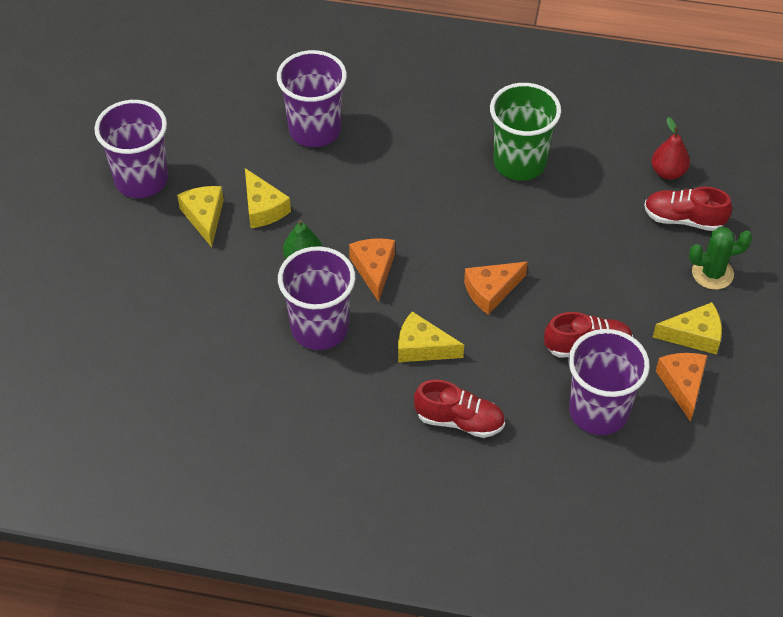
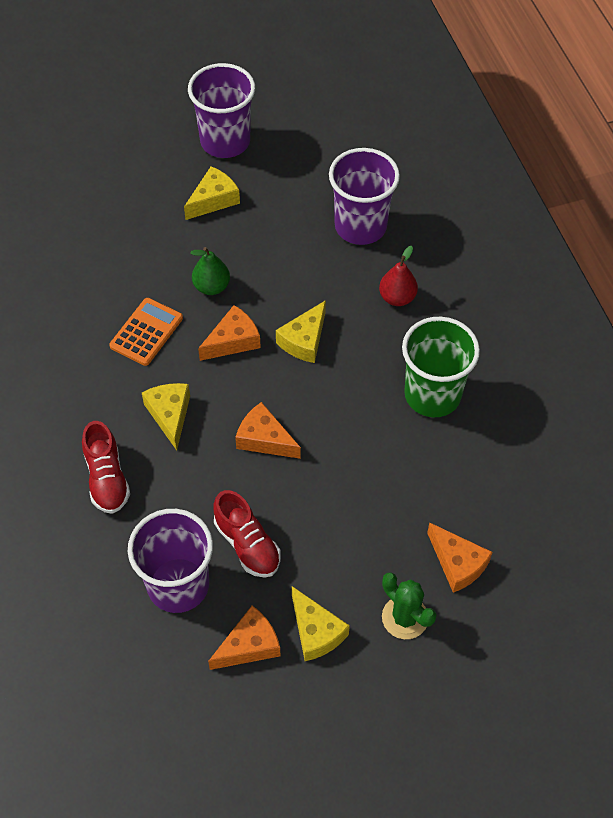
camera: 60 degrees right, 5 degrees up
yellow cheese [245,168,291,228] -> yellow cheese moved to [276,300,326,363]
purple cup [278,246,355,350] -> orange calculator [109,298,183,366]
red shoe [644,187,732,231] -> orange cheese [427,522,493,593]
red pear [651,117,690,180] -> red pear moved to [379,246,418,306]

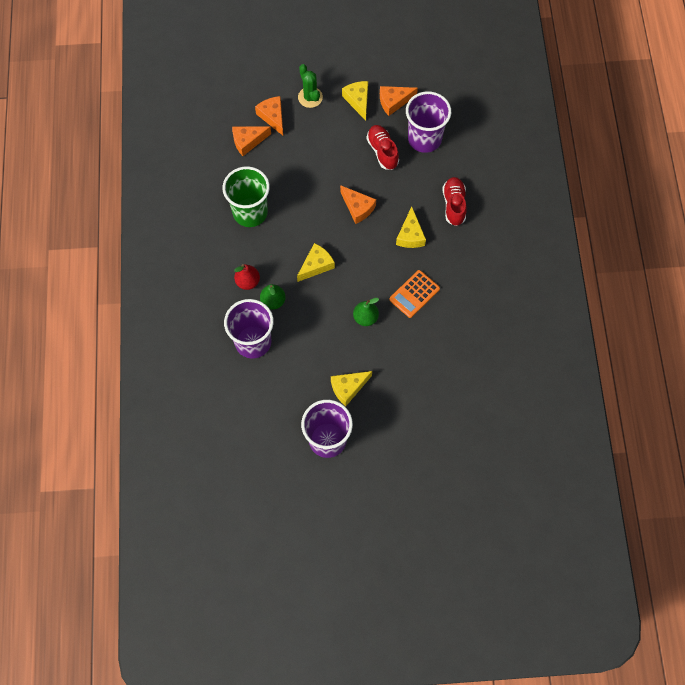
camera: 165 degrees left, 10 degrees up
orange cheese [198,305,261,361] -> orange cheese moved to [232,126,271,156]
none -> green pear [260,284,286,310]

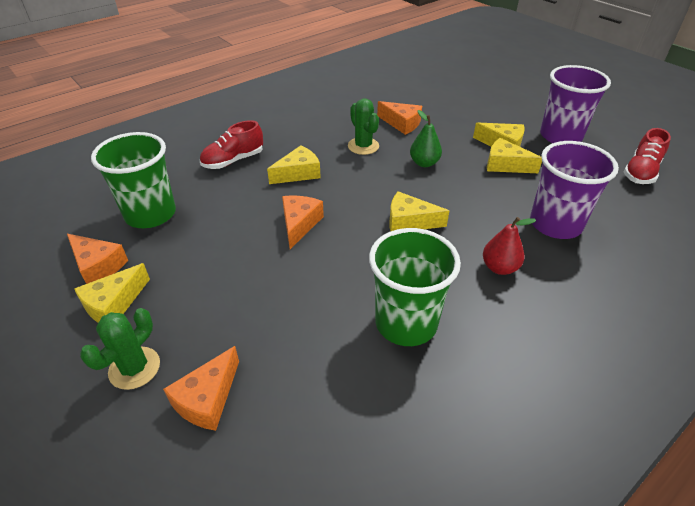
camera: 125 degrees left, 25 degrees down
orange cheese [232,126,271,156] -> orange cheese moved to [377,101,422,135]
green pear [260,284,286,310] -> none
red shoe [367,125,399,170] -> red shoe moved to [624,128,671,184]
orange calculator [389,270,440,318] -> green cactus [348,98,379,155]
purple cup [406,91,451,153] -> green cup [91,132,176,228]
none -> yellow cheese [487,138,542,173]

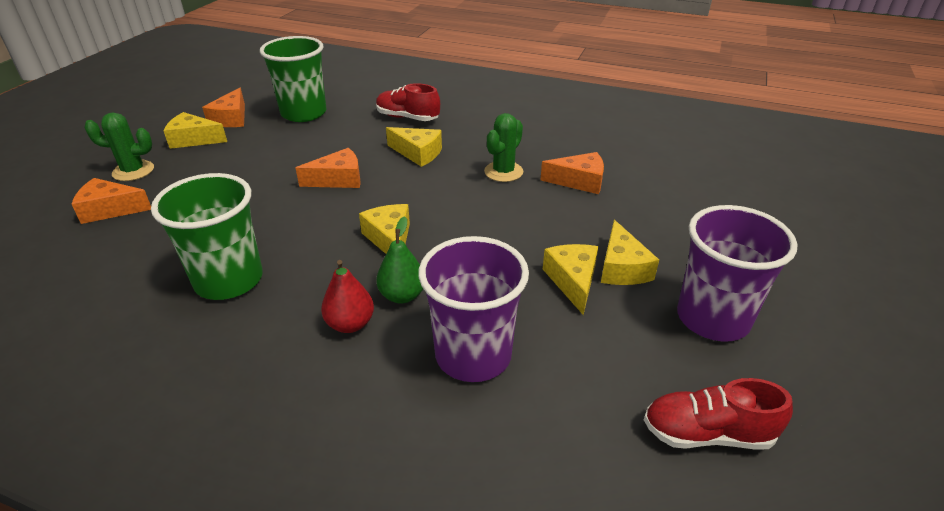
camera: 60 degrees right, 5 degrees down
orange cheese [377,101,422,135] -> orange cheese turned 90 degrees counterclockwise [540,152,604,194]
green pear [410,110,442,167] -> green pear moved to [376,216,423,304]

